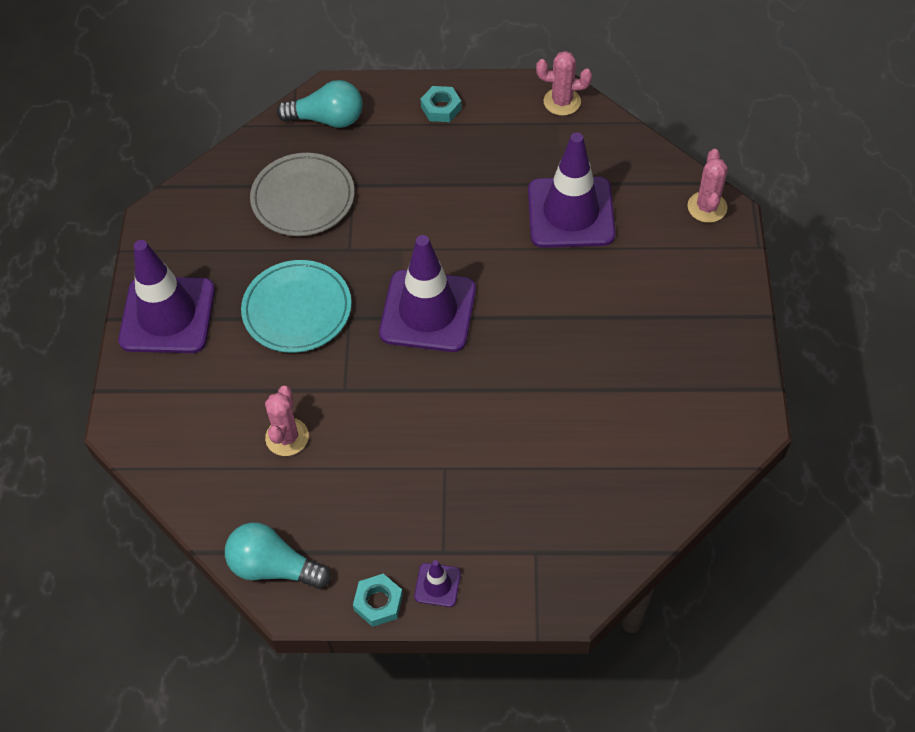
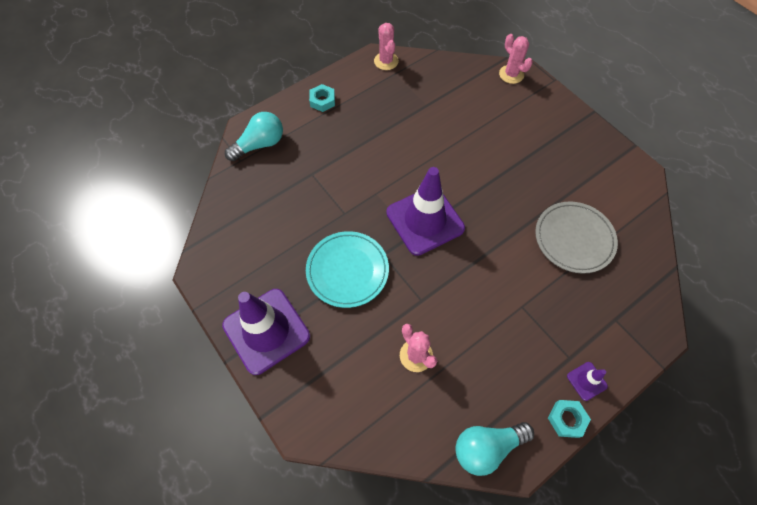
camera: 40 degrees left, 5 degrees up
grey plate [250,153,355,236] -> grey plate moved to [535,201,618,274]
purple traffic cone [528,133,615,248] -> none
pink cactus [536,51,592,116] -> pink cactus turned 75 degrees counterclockwise [374,23,399,70]

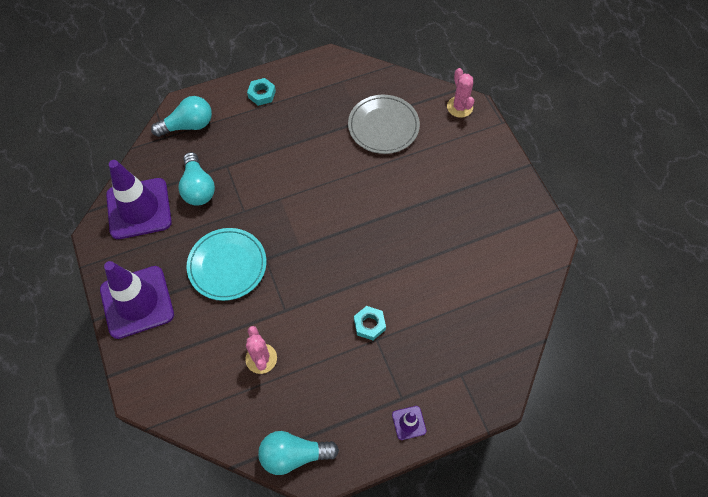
camera: 15 degrees right, 0 degrees up
pink cactus [374,23,399,70] -> none
purple traffic cone [386,167,465,256] -> purple traffic cone moved to [106,160,172,239]
grey plate [535,201,618,274] -> grey plate moved to [348,95,420,154]
turquoise nut [548,400,591,438] -> turquoise nut moved to [354,306,386,340]
none -> turquoise light bulb [178,152,215,206]

